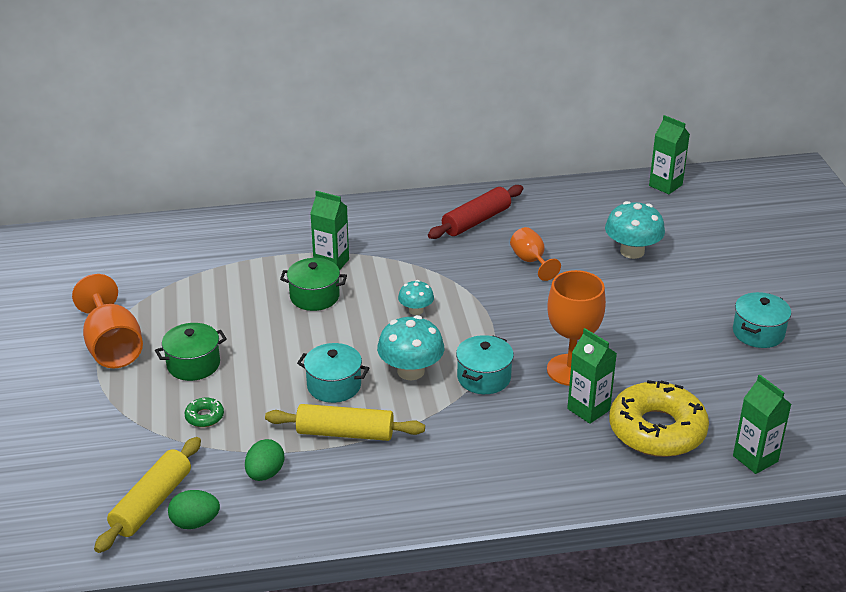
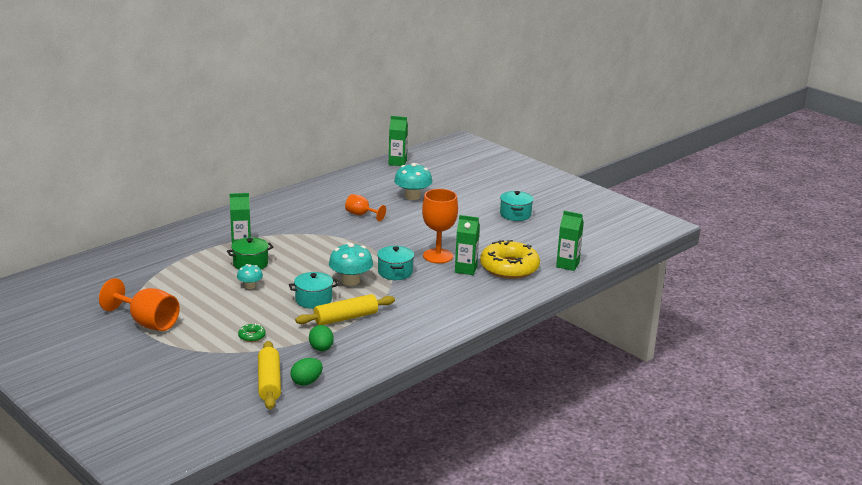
camera: 35 degrees left, 10 degrees down
green pot [155,323,227,381] -> none
turquoise mushroom [398,280,434,315] -> turquoise mushroom moved to [237,264,263,289]
red rolling pin [428,185,523,239] -> none

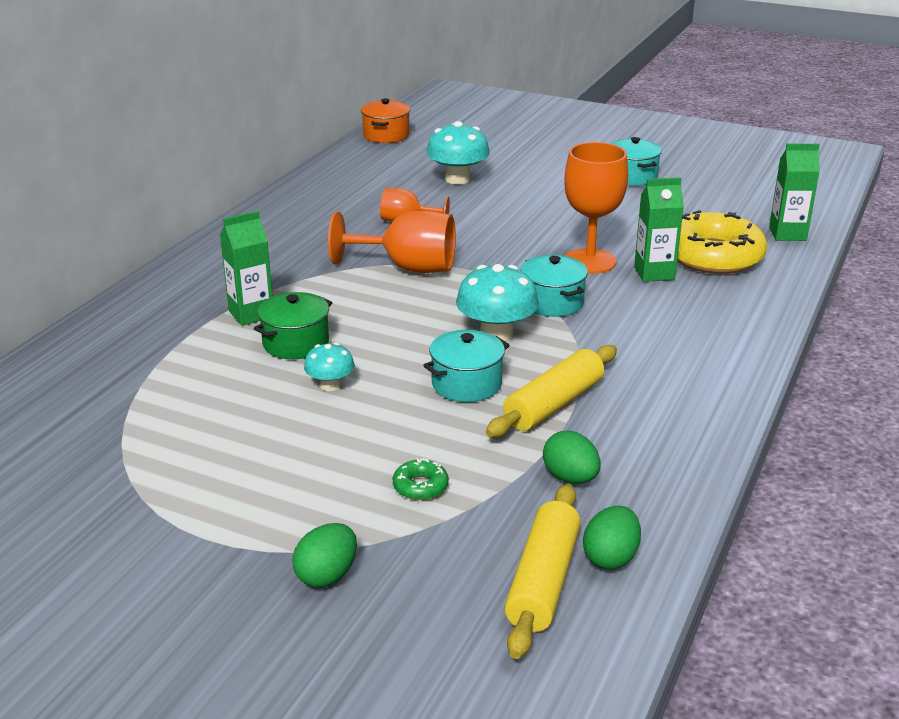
camera: 20 degrees left, 5 degrees up
orange goblet [99,278,180,331] -> orange goblet moved to [328,210,456,273]
yellow rolling pin [258,341,281,410] -> yellow rolling pin turned 45 degrees clockwise [505,484,581,659]
green carton [389,116,408,166] -> orange pot [361,98,410,143]
none -> green egg [292,523,357,588]

